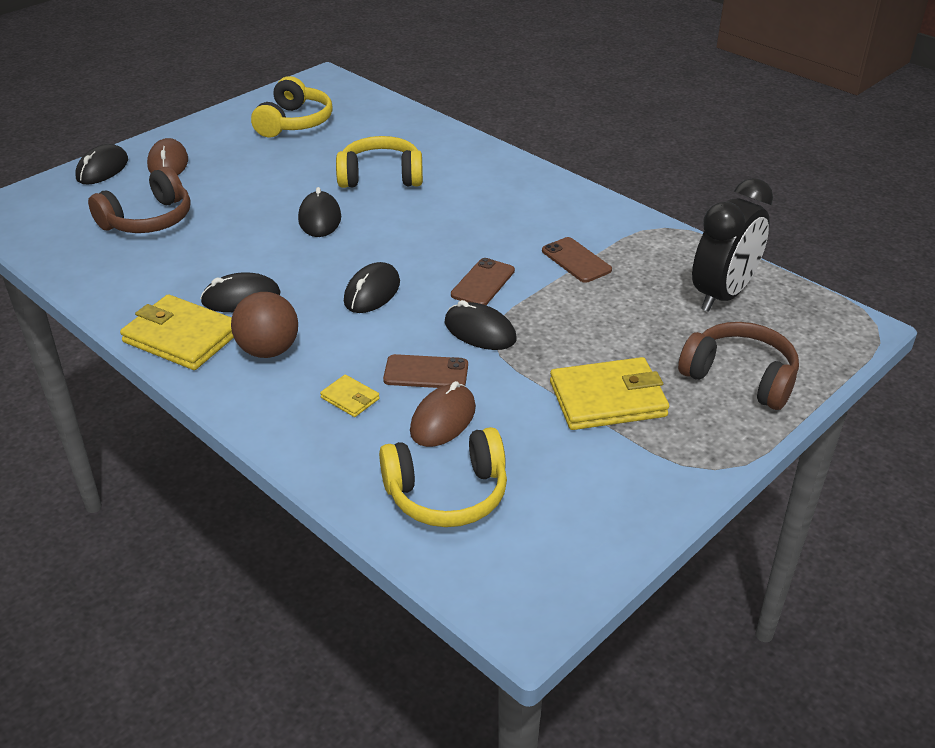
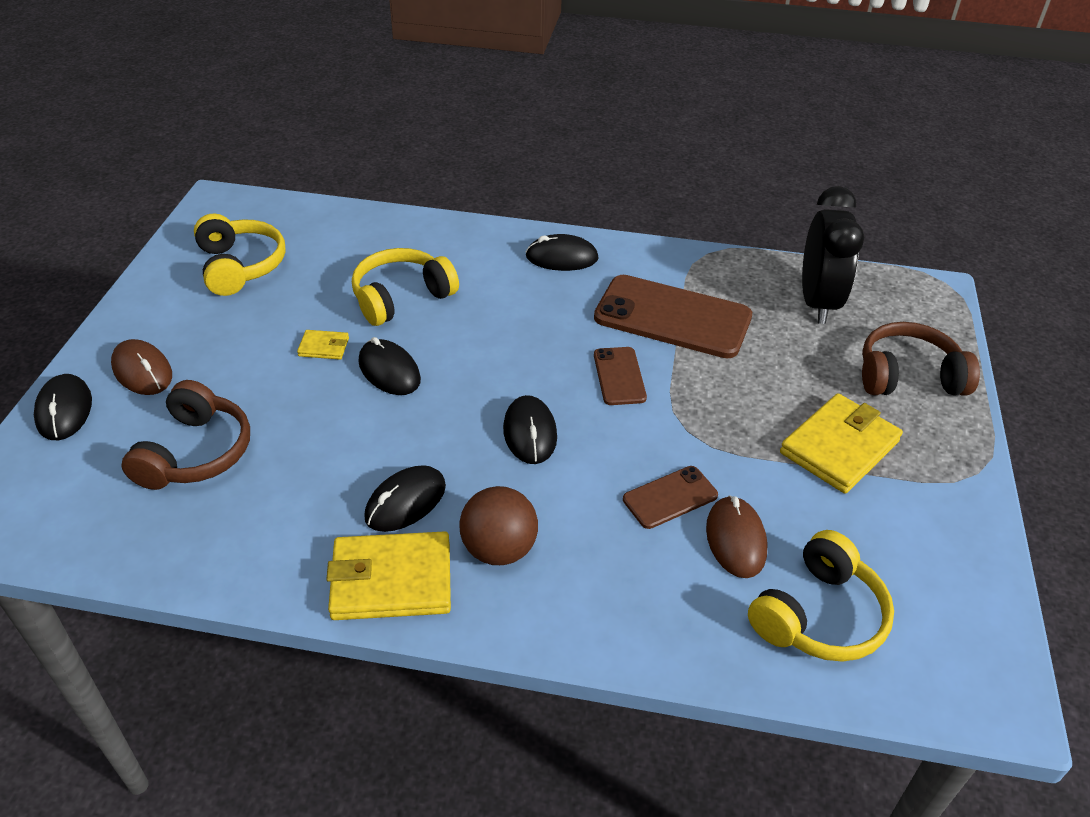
camera: 35 degrees left, 5 degrees up
yellow wallet [320,374,380,417] -> yellow wallet moved to [297,330,349,360]
black mouse [445,300,517,350] -> black mouse moved to [526,234,599,271]
brown phone [542,237,612,283] -> brown phone [594,275,752,359], size x1.98

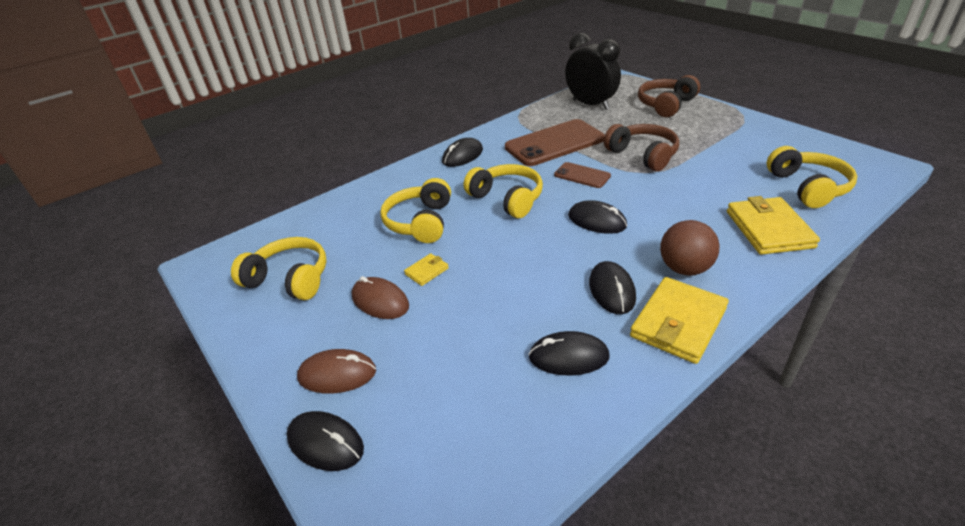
camera: 45 degrees left, 5 degrees down
brown headphones [121,380,250,490] -> brown headphones moved to [604,124,679,171]
black mouse [359,337,421,395] -> black mouse moved to [528,331,610,376]
brown phone [623,466,718,529] -> none
brown mouse [706,495,768,578] -> brown mouse moved to [352,276,409,319]
yellow wallet [780,393,903,494] -> yellow wallet moved to [727,196,820,255]
none -> yellow headphones [464,164,543,218]

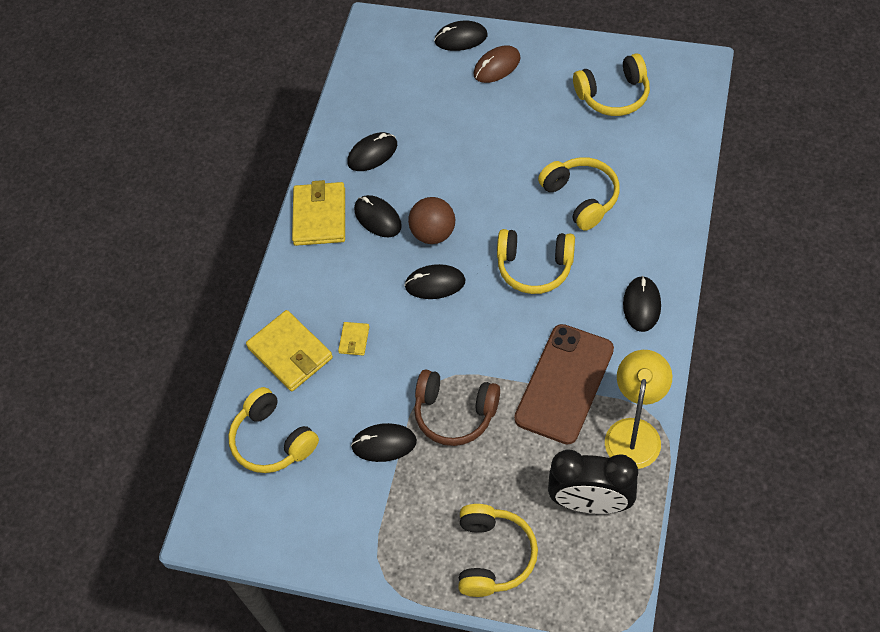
camera: 145 degrees right, 20 degrees up
brown mouse [352,276,409,319] -> none
yellow wallet [404,253,449,286] -> yellow wallet moved to [338,322,369,355]
brown phone [554,162,611,188] -> none
brown headphones [638,75,700,117] -> yellow headphones [458,504,538,597]
brown ball [660,220,720,275] -> brown ball moved to [408,197,455,244]
none -> black mouse [351,423,417,462]
none -> yellow lamp [605,350,672,469]

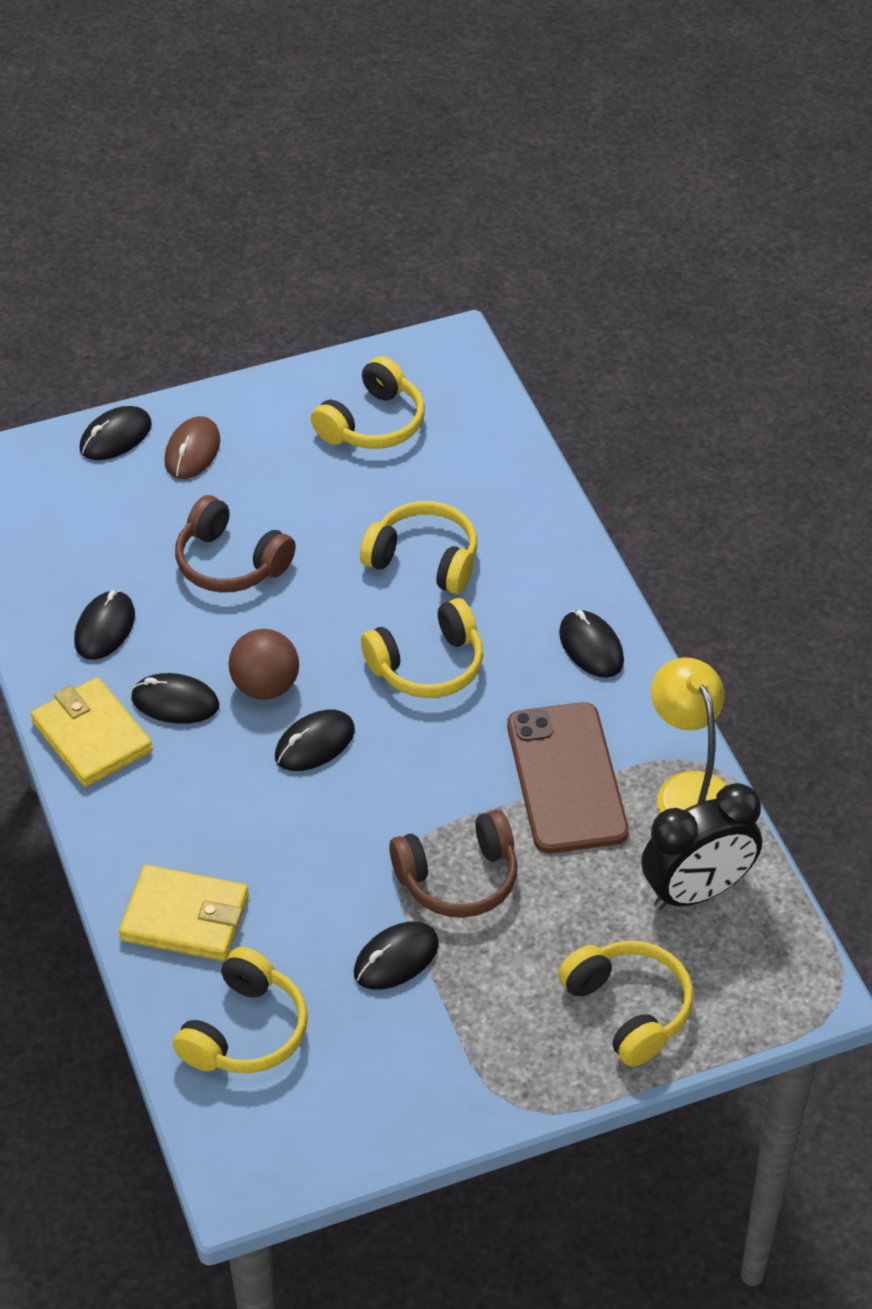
camera: 40 degrees left, 10 degrees down
yellow headphones [228,387,319,473] -> yellow headphones turned 75 degrees counterclockwise [173,947,308,1073]
yellow wallet [338,322,369,355] -> none
none -> brown headphones [175,495,296,593]

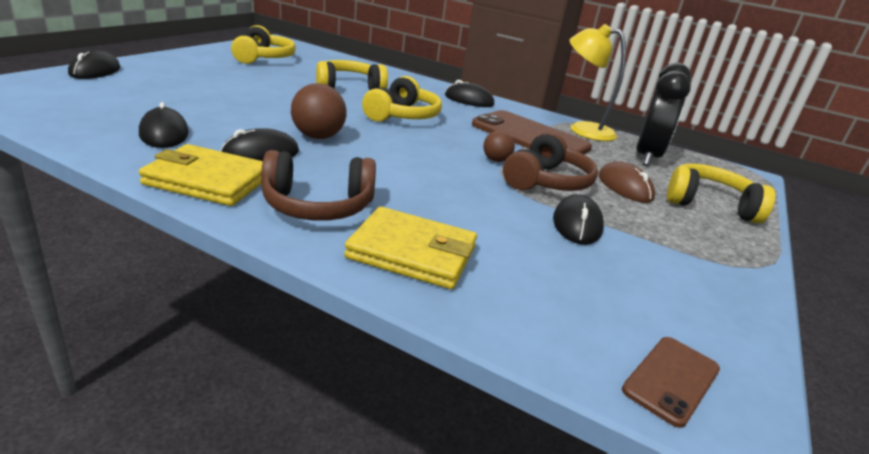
camera: 45 degrees left, 20 degrees down
yellow wallet [119,865,249,961] -> yellow wallet turned 45 degrees clockwise [344,207,477,289]
brown mouse [164,416,220,479] -> brown mouse moved to [599,162,655,203]
yellow headphones [173,947,308,1073] -> none
brown headphones [175,495,296,593] -> brown headphones moved to [261,150,376,221]
black mouse [275,710,355,771] -> none
none -> brown ball [483,130,515,162]
none -> brown phone [622,337,720,428]

